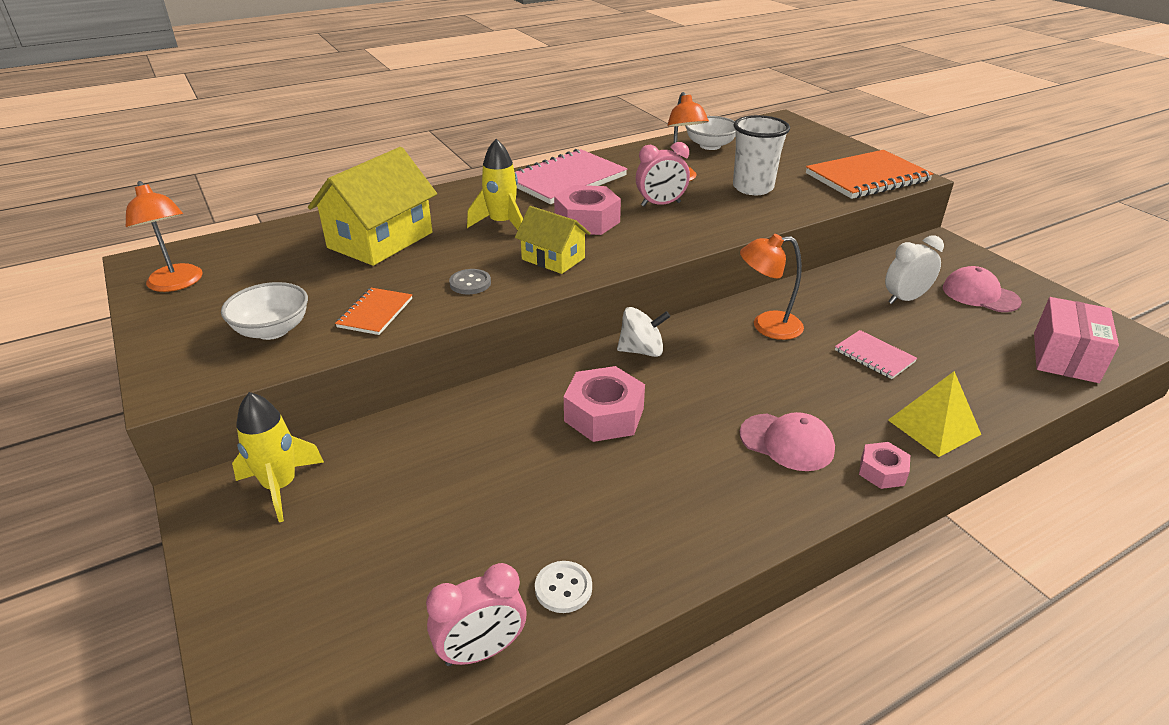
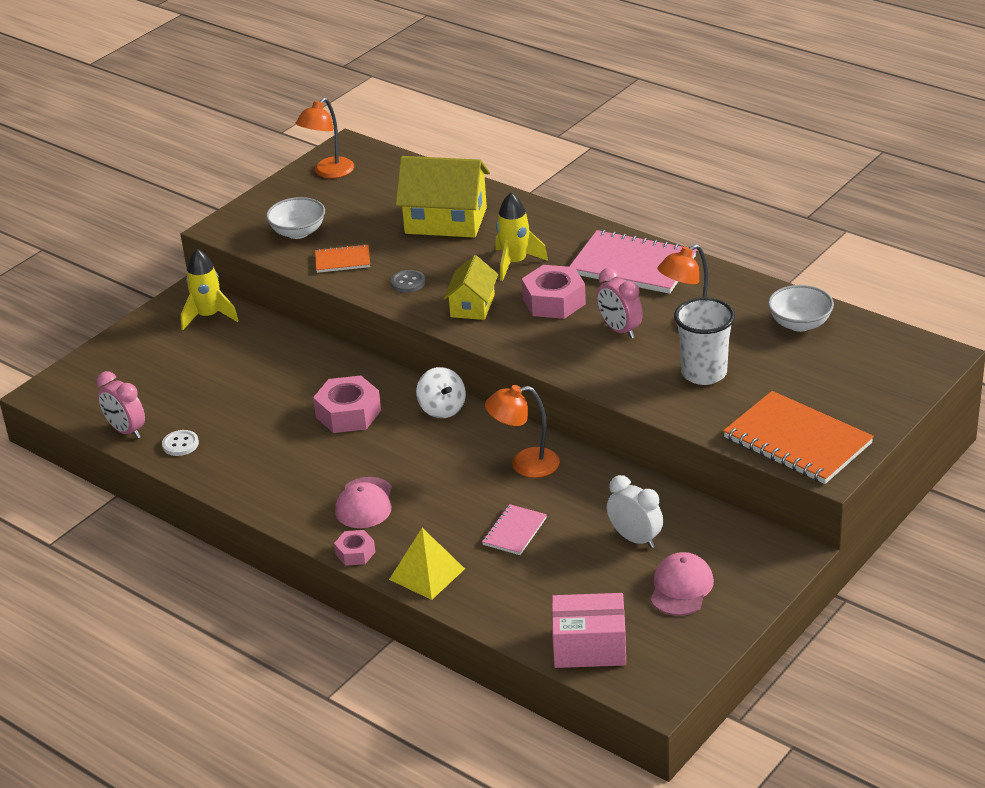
camera: 70 degrees right, 0 degrees up
orange lamp [740,234,804,340] -> orange lamp turned 75 degrees counterclockwise [485,385,560,478]

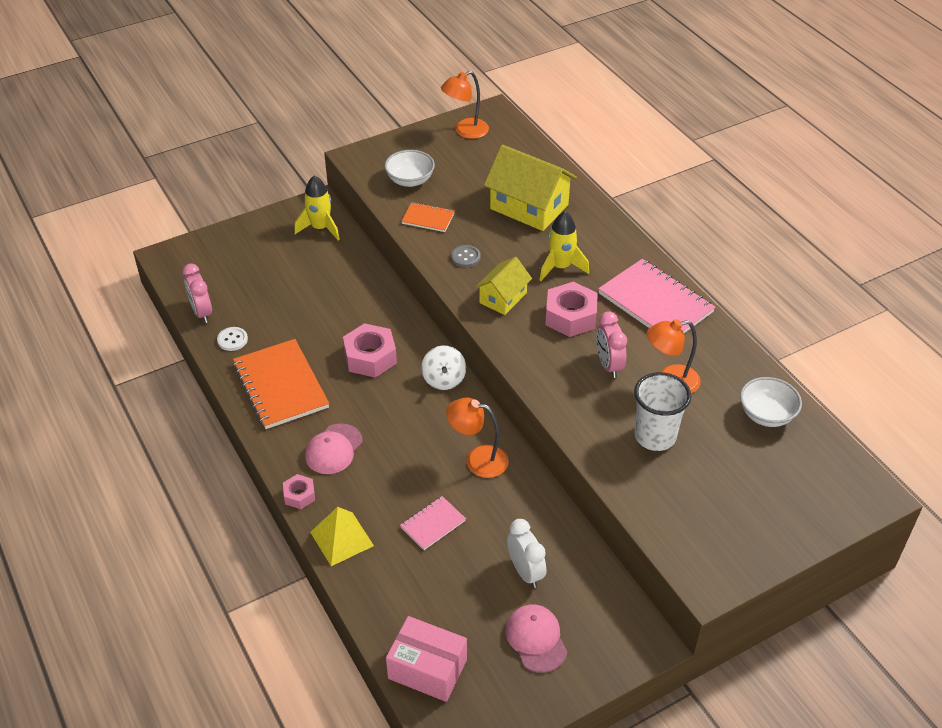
camera: 20 degrees right, 10 degrees up
pink cap [650,552,714,616] -> pink cap turned 60 degrees counterclockwise [506,604,567,673]
orange notebook [723,391,874,484] -> orange notebook moved to [233,339,329,429]

